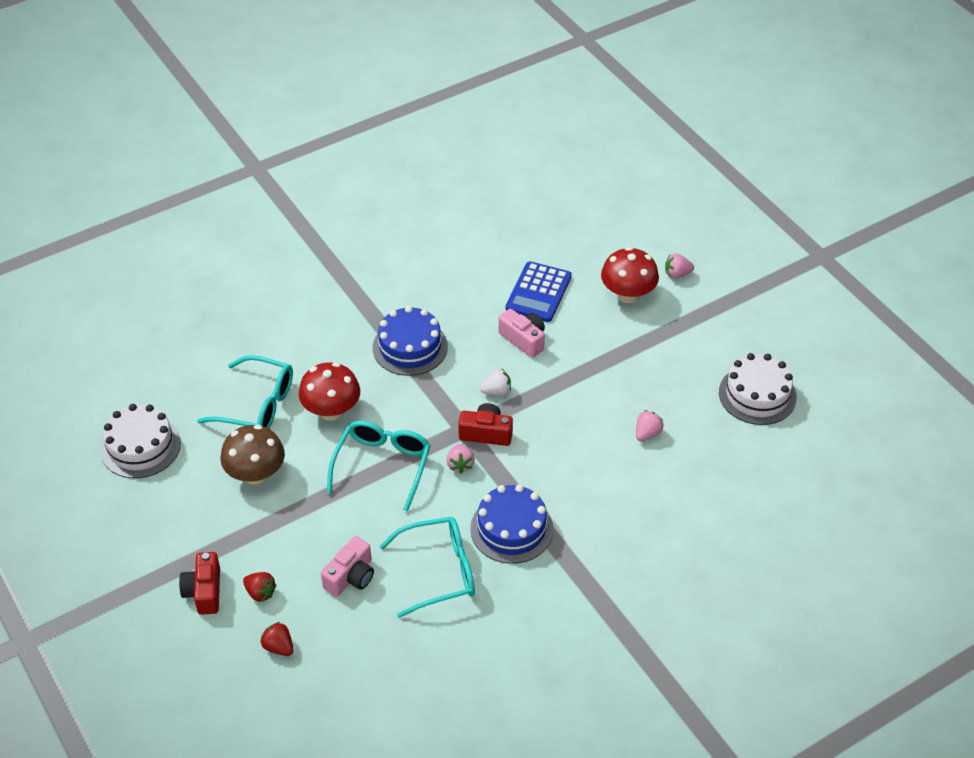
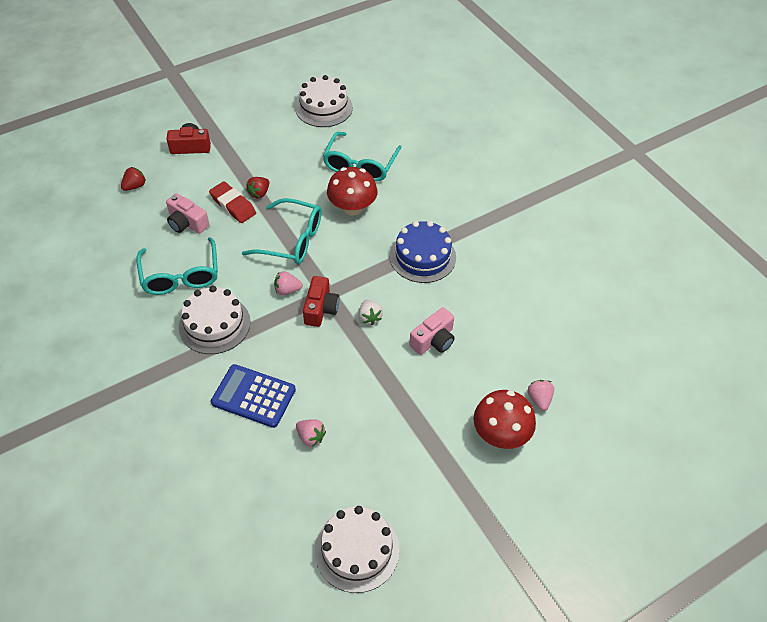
camera: 90 degrees right, 5 degrees up
brown mushroom [221,425,285,485] -> none
red strawberry [243,572,277,602] -> red strawberry moved to [246,177,269,198]
blue cake [470,484,553,564] -> white cake [179,286,250,354]
blue calculator [506,261,572,322] -> blue calculator moved to [211,364,296,428]
pink strawberry [665,253,694,279] -> pink strawberry moved to [528,380,554,411]
none -> red eraser [209,181,256,223]

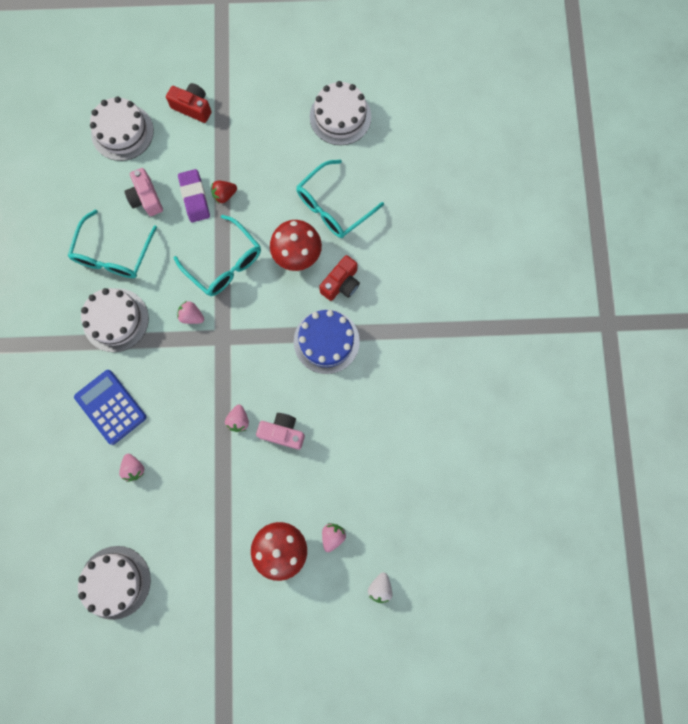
camera: 30 degrees right, 25 degrees up
red strawberry [121,167,146,191] -> white cake [90,96,154,161]
red eraser [209,181,256,223] -> purple eraser [178,169,210,222]
red camera [303,276,339,327] -> red camera moved to [319,255,360,301]
white strawberry [358,300,383,325] -> white strawberry moved to [368,572,392,603]
pink camera [409,307,455,355] -> pink camera turned 150 degrees counterclockwise [256,413,305,450]
none -> pink strawberry [225,405,249,432]

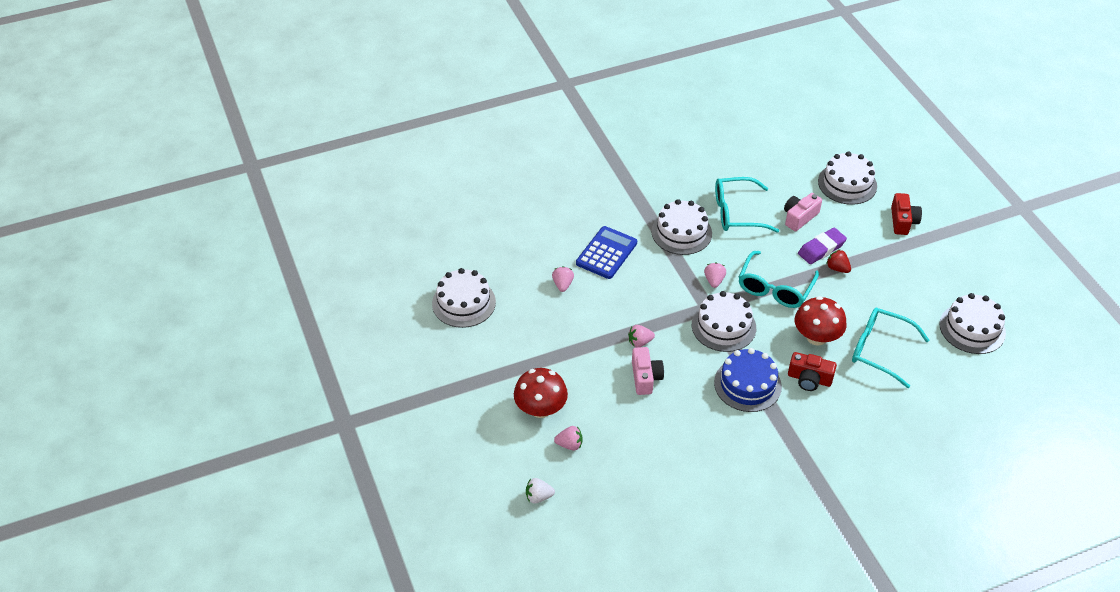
camera: 70 degrees right, 30 degrees down
pink strawberry [119,454,145,482] -> pink strawberry turned 135 degrees clockwise [552,266,574,292]
none -> white cake [692,291,756,352]

